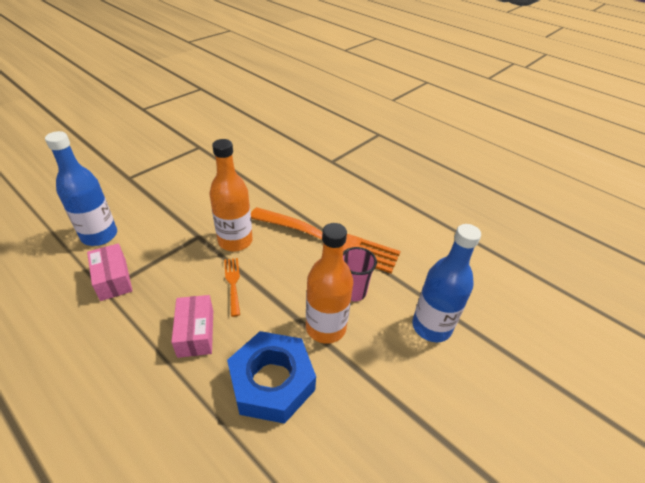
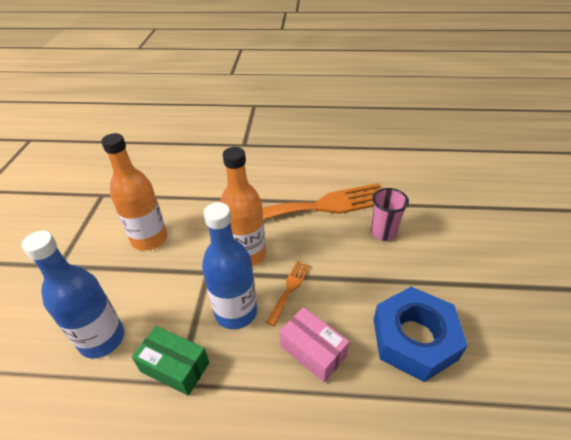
camera: 35 degrees left, 0 degrees up
pink box [87,243,133,301] -> green box [132,326,209,396]
orange fork [224,258,240,317] -> orange fork turned 75 degrees clockwise [266,261,310,326]
orange bottle [306,223,353,344] -> orange bottle moved to [101,133,167,251]
blue bottle [412,224,481,342] -> blue bottle moved to [202,202,257,329]

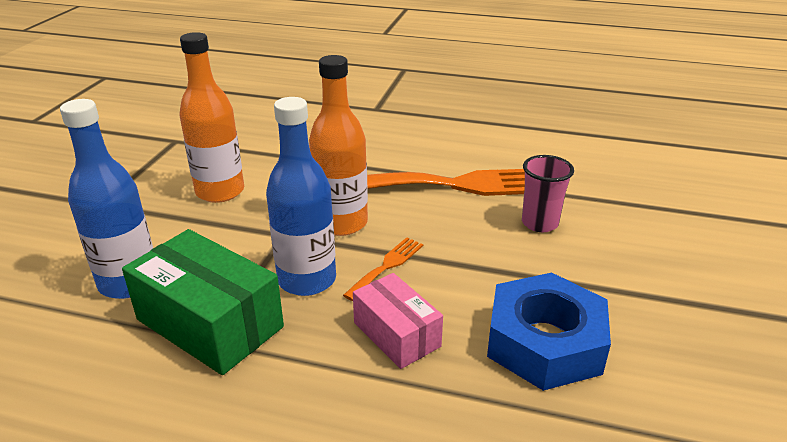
camera: 10 degrees right, 10 degrees down
green box [132,326,209,396] -> green box [122,229,284,375], size x1.63

